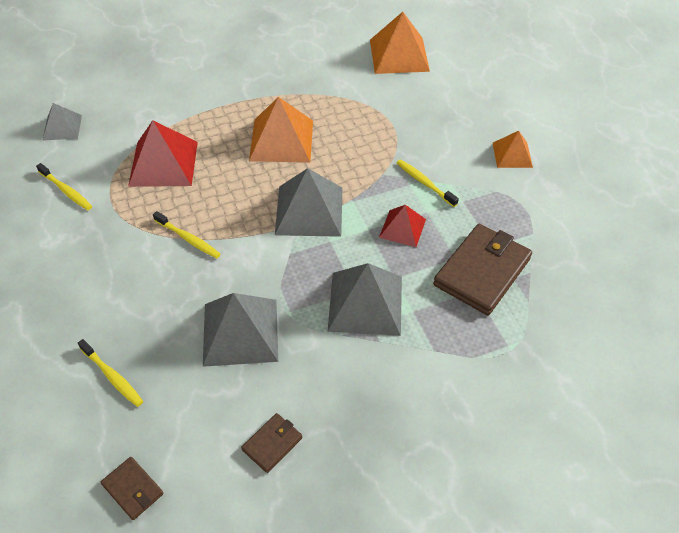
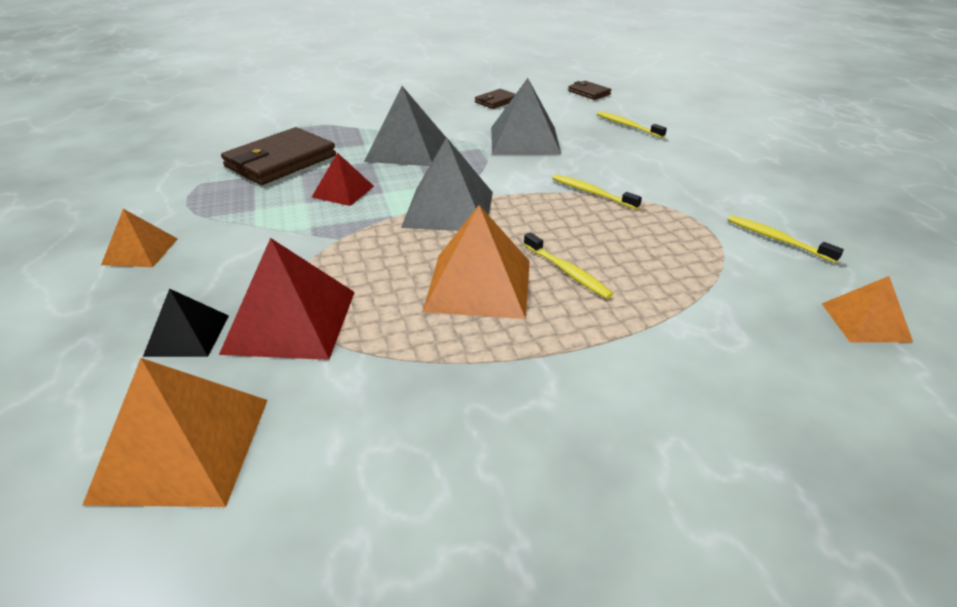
camera: 175 degrees left, 15 degrees down
grey pyramid [42,103,82,141] -> orange pyramid [822,276,913,343]
red pyramid [128,120,198,187] -> red pyramid moved to [219,238,355,360]
yellow toothbrush [397,159,459,207] -> yellow toothbrush moved to [524,232,613,299]
none -> black pyramid [143,289,229,357]

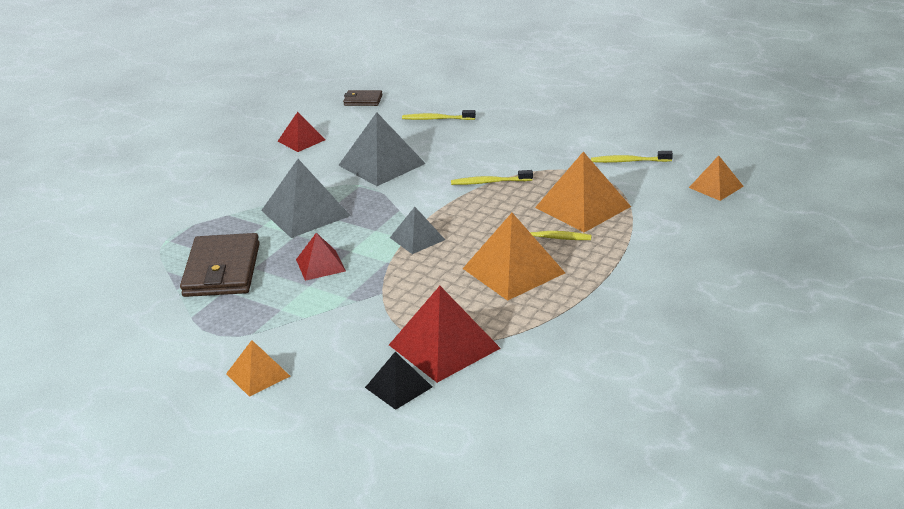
camera: 40 degrees left, 5 degrees down
orange pyramid [82,358,268,507] -> orange pyramid moved to [535,151,631,232]
grey pyramid [401,137,493,231] -> grey pyramid [390,207,445,254], size x0.58
brown wallet [475,89,515,109] -> red pyramid [278,112,325,152]

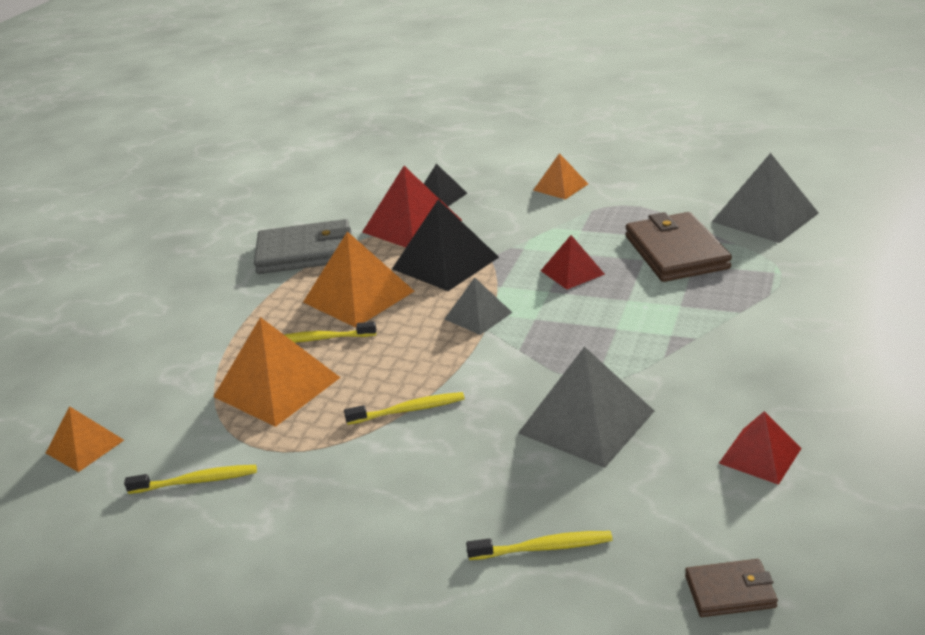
camera: 170 degrees right, 0 degrees up
grey pyramid [261,159,351,238] -> grey pyramid moved to [712,153,819,243]
none -> grey wallet [254,219,351,274]
none -> black pyramid [392,199,499,291]

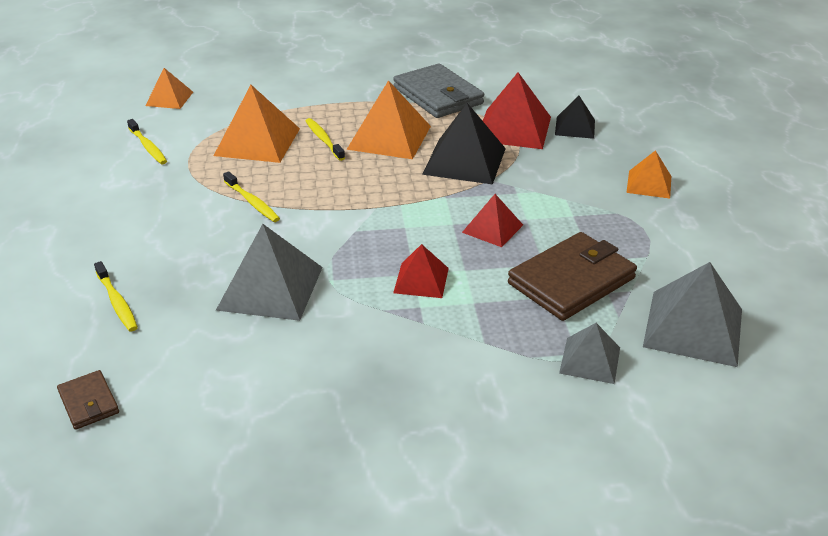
camera: 60 degrees right, 5 degrees up
grey pyramid [444,277,513,335] -> grey pyramid moved to [559,323,620,384]
red pyramid [719,411,802,485] -> red pyramid moved to [393,244,449,298]

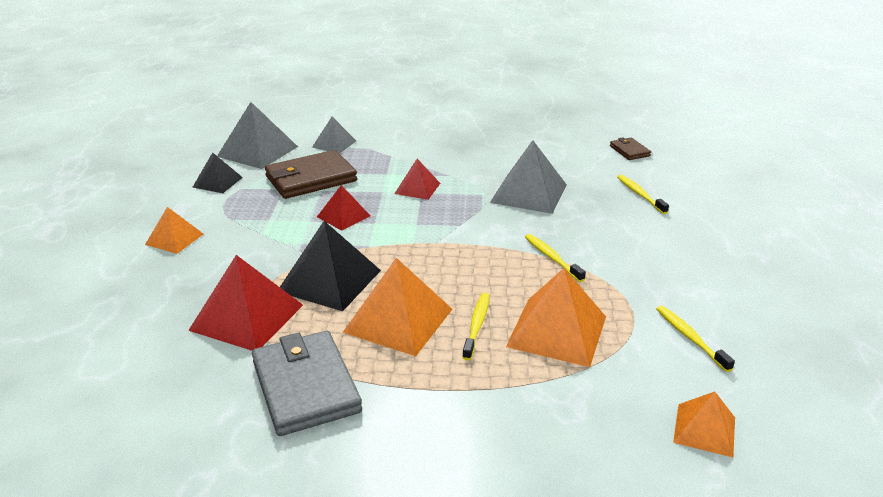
camera: 170 degrees left, 5 degrees down
yellow toothbrush [306,118,345,161] -> yellow toothbrush turned 150 degrees counterclockwise [462,293,490,360]
black pyramid [555,96,595,139] -> black pyramid moved to [192,152,243,193]

